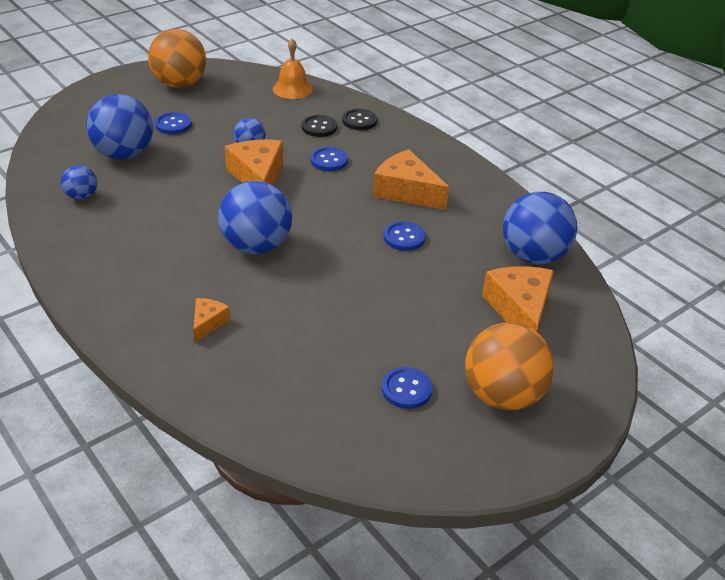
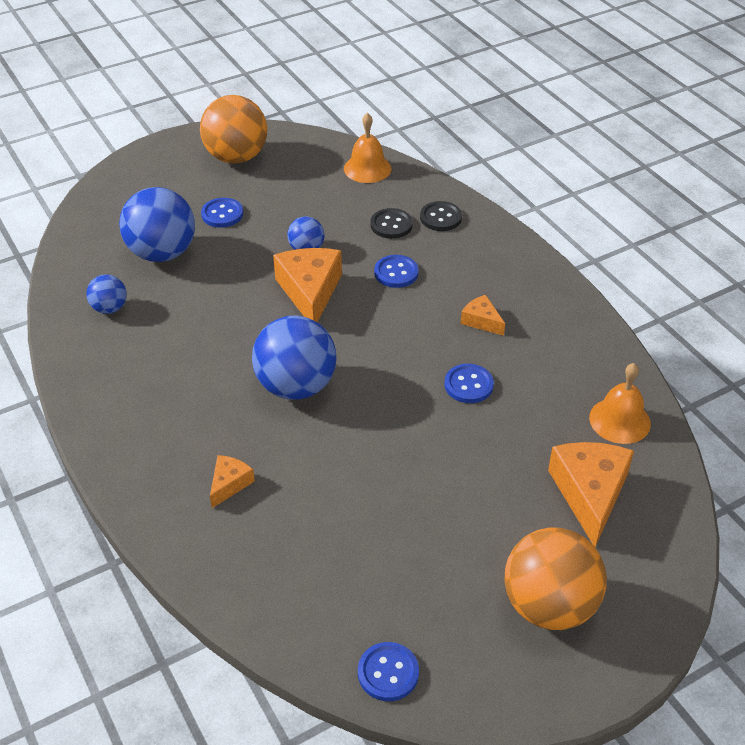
camera: 10 degrees right, 5 degrees up
orange cheese [373,149,449,210] -> orange cheese [461,295,505,336], size x0.52
blue button [382,367,433,409] -> blue button moved to [358,642,419,701]
blue ball [503,191,577,264] -> orange bell [589,363,651,444]

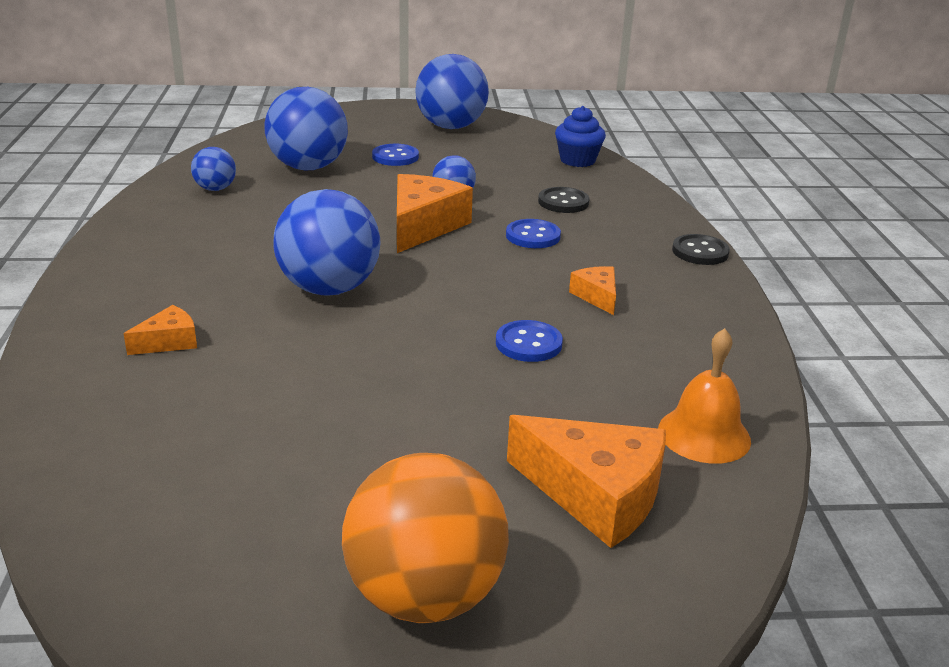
camera: 25 degrees right, 15 degrees down
orange ball [200,95,267,164] -> blue ball [415,54,489,129]
orange bell [344,113,391,183] -> blue cupcake [555,106,606,167]
blue button [358,642,419,701] -> none
black button [420,201,462,231] -> black button moved to [672,234,730,265]
orange cheese [548,442,634,547] -> orange cheese turned 90 degrees clockwise [507,415,666,548]

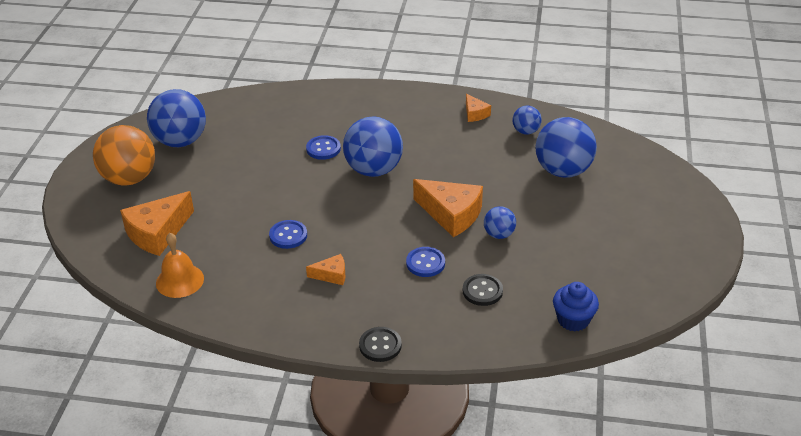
camera: 105 degrees right, 10 degrees up
orange cheese [123,305,197,355] -> orange cheese moved to [466,93,491,122]
blue button [372,144,419,166] -> blue button moved to [306,135,341,160]
blue ball [415,54,489,129] -> blue ball moved to [147,89,206,147]

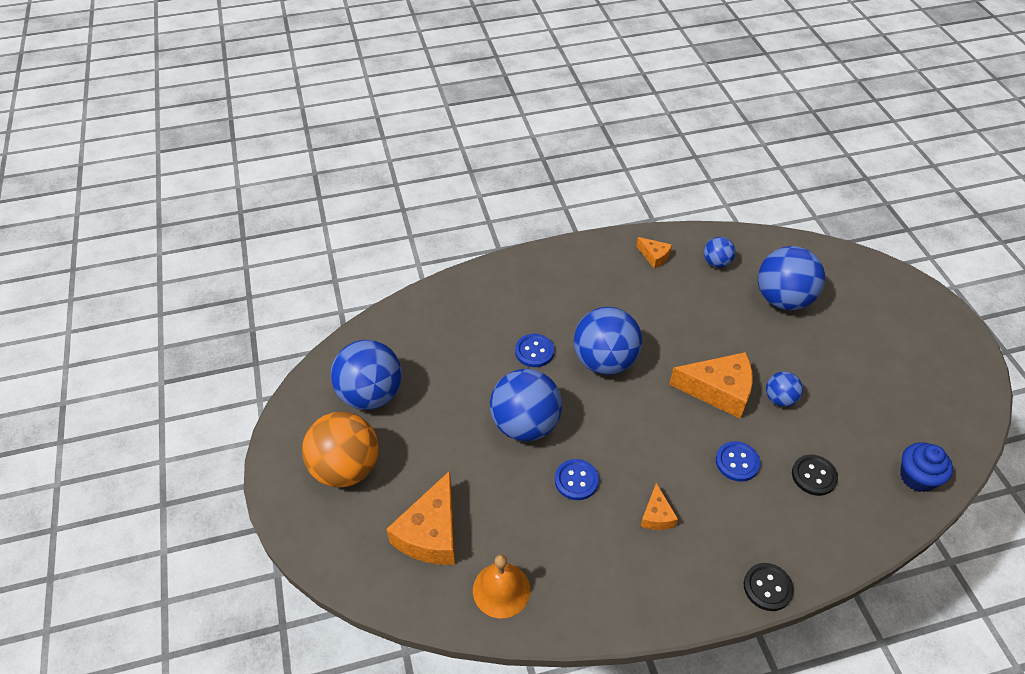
camera: 25 degrees left, 10 degrees up
orange cheese [306,254,346,285] -> orange cheese turned 120 degrees clockwise [640,483,678,530]
none -> blue ball [490,369,562,441]

